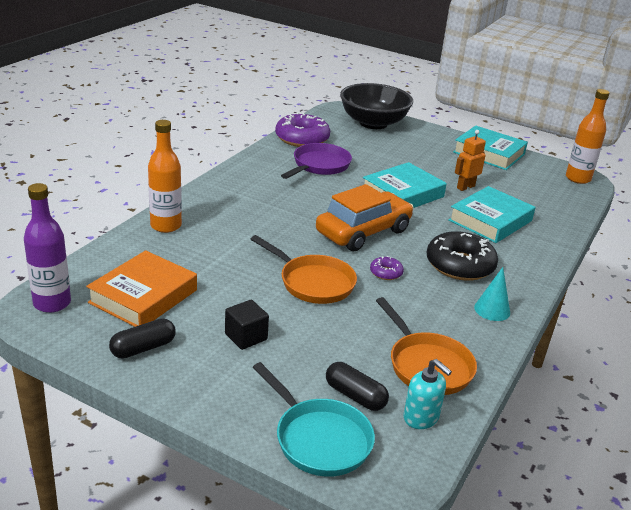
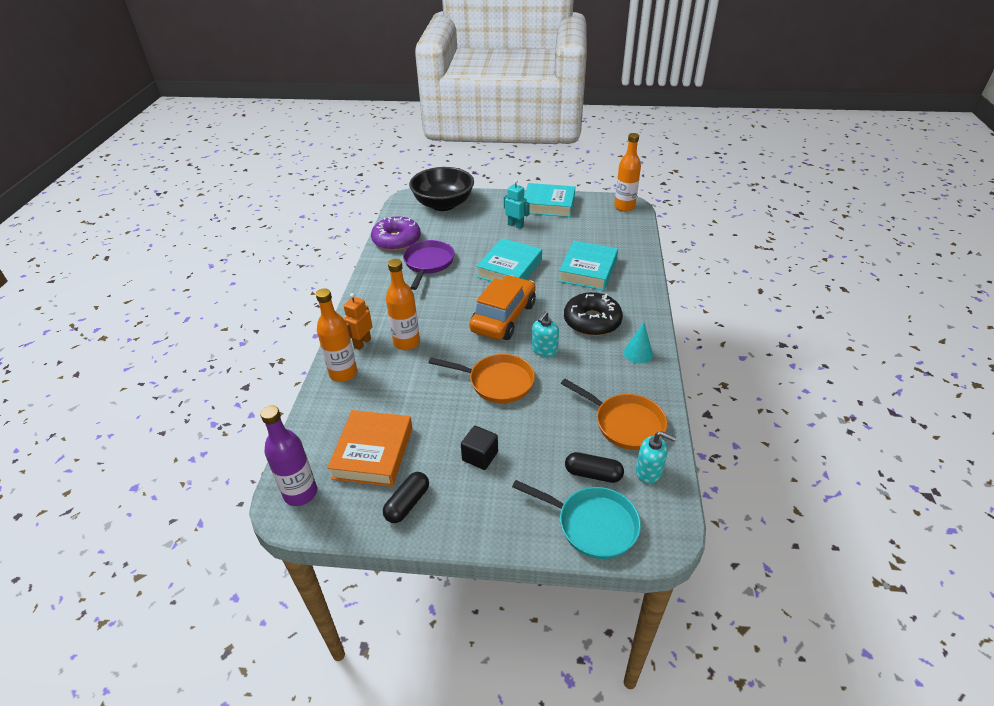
camera: 20 degrees left, 10 degrees up
purple donut [370,256,404,280] -> turquoise soap dispenser [532,311,559,357]
orange robot [455,130,486,191] -> orange robot moved to [344,293,373,350]
none -> orange bottle [386,259,420,350]
none -> turquoise robot [504,180,530,229]

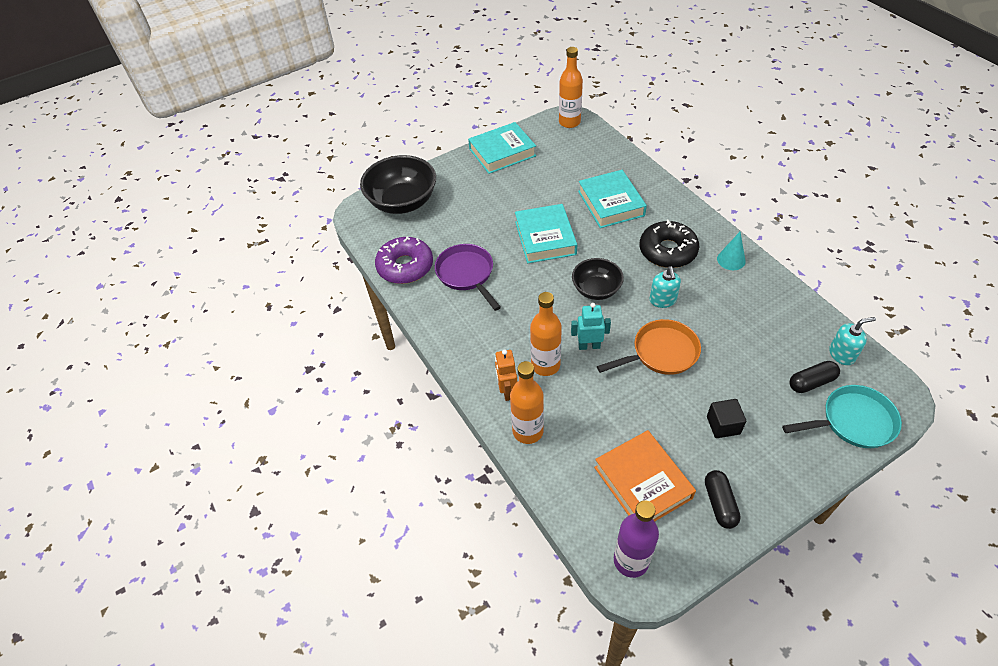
camera: 35 degrees left, 10 degrees up
orange car [469,275,536,340] -> black bowl [572,258,624,300]
turquoise robot [504,180,530,229] -> turquoise robot moved to [571,303,611,350]
orange pan [561,379,667,450] -> none

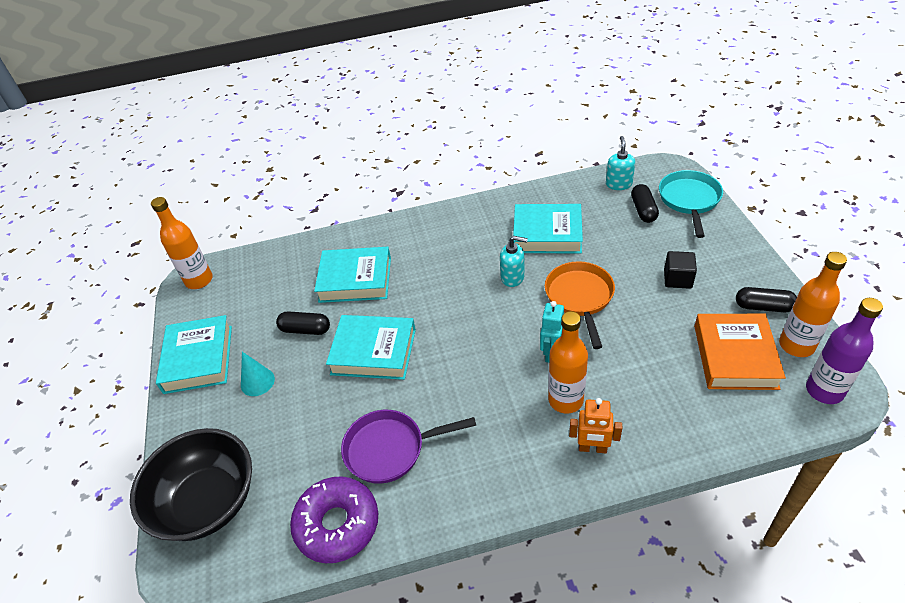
camera: 70 degrees left, 5 degrees down
orange bottle [510,361,544,444] -> orange bottle moved to [779,252,847,357]
black bowl [572,258,624,300] -> none
orange book [594,430,696,522] -> orange book turned 75 degrees counterclockwise [694,314,786,390]
black donut [640,220,699,268] -> none
turquoise cone [717,232,746,270] -> turquoise cone moved to [241,352,275,396]
none -> black capsule [276,311,330,335]
none -> turquoise book [513,204,583,253]

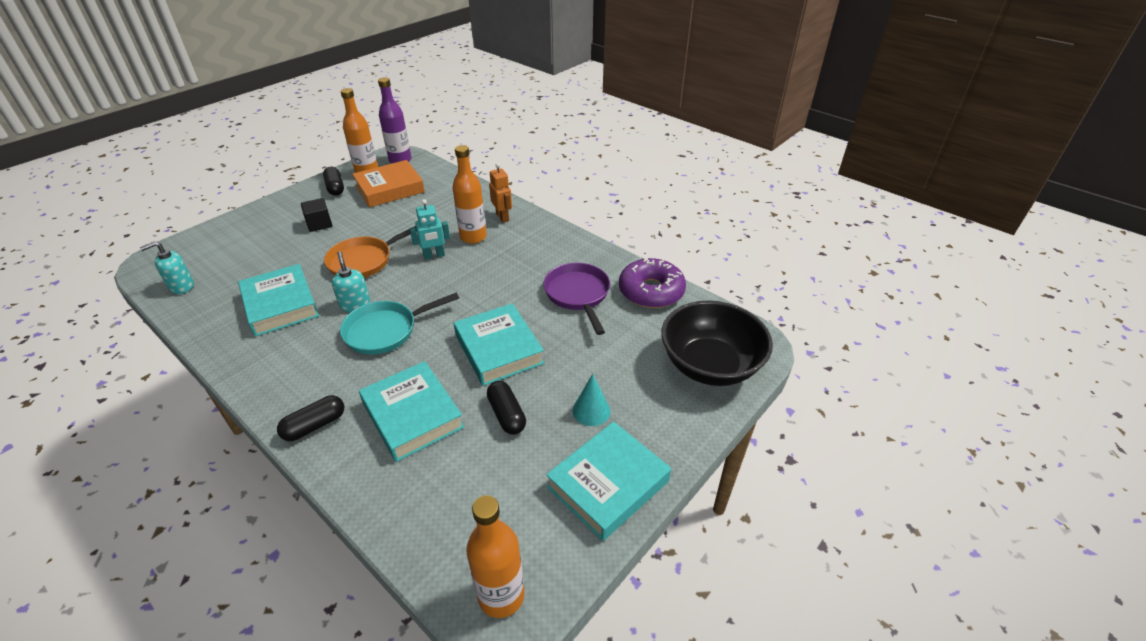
camera: 130 degrees left, 5 degrees down
purple pan [341,410,476,484] -> purple pan turned 150 degrees counterclockwise [543,263,610,335]
black capsule [631,184,659,223] -> black capsule moved to [277,395,344,441]
turquoise pan [659,170,723,238] -> turquoise pan moved to [340,293,459,355]

